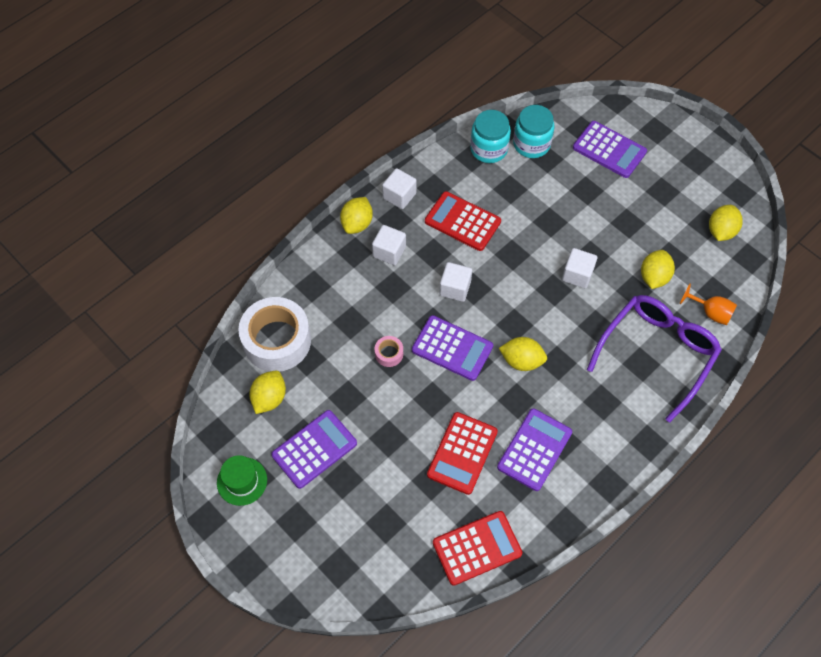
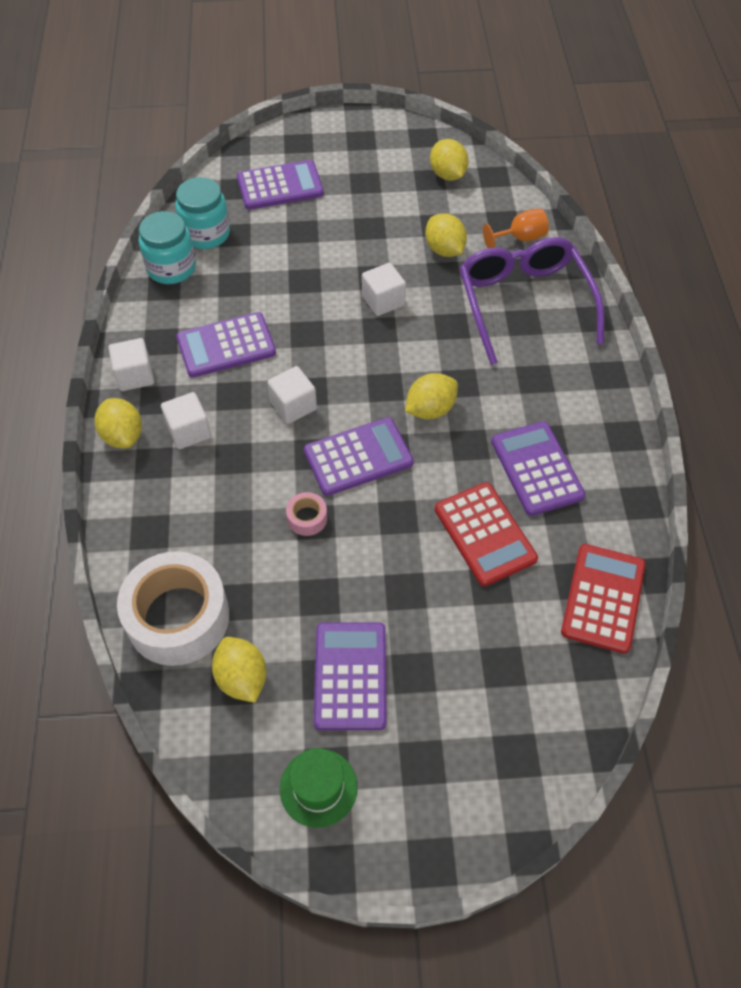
camera: 50 degrees left, 5 degrees down
red calculator [425,191,501,251] -> purple calculator [176,312,276,378]

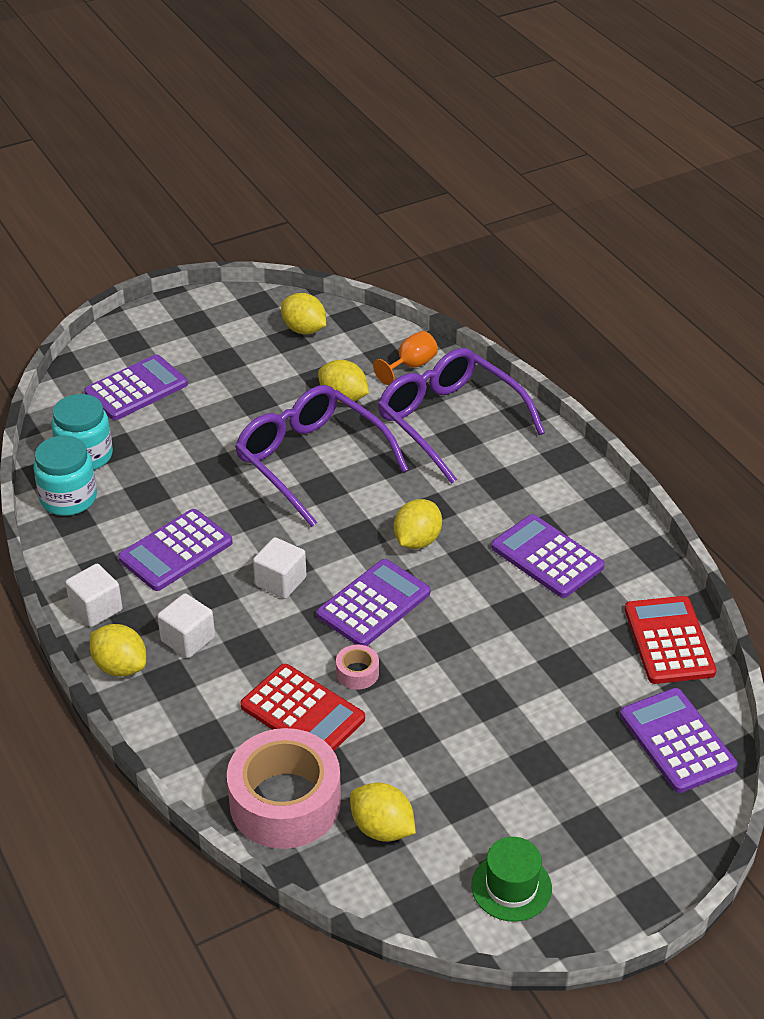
camera: 25 degrees left, 15 degrees down
white tape [117,551,229,666] -> pink tape [227,728,341,849]
purple calculator [314,623,386,730] -> purple calculator moved to [620,688,738,793]
white cube [362,263,406,316] -> purple glasses [235,385,408,527]
red calculator [435,482,538,586] -> red calculator moved to [240,664,365,751]

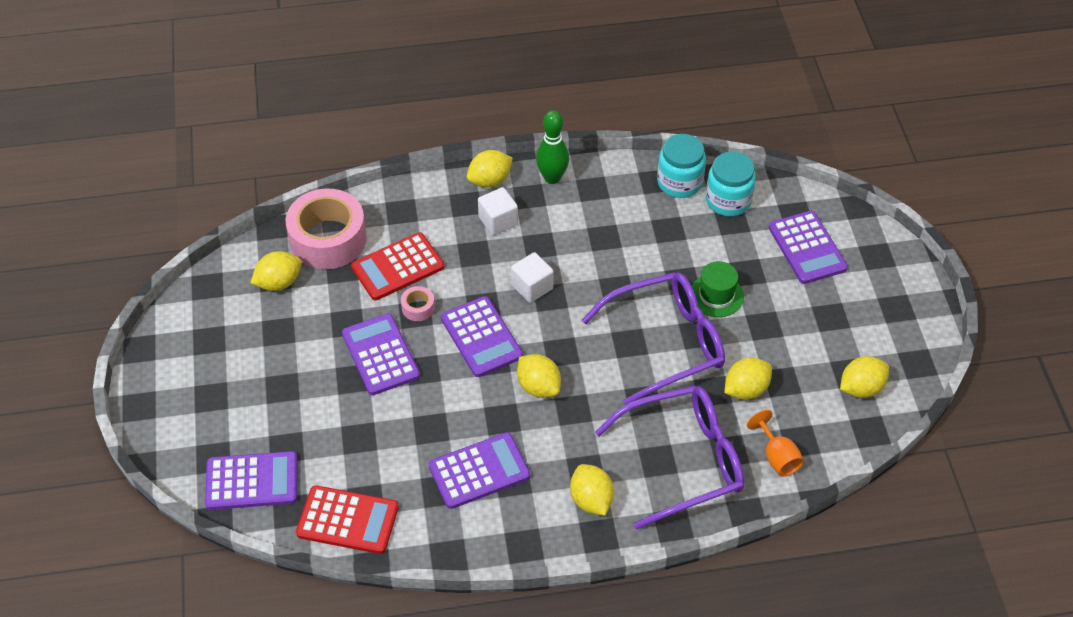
camera: 110 degrees right, 10 degrees up
white cube [65,564,123,627] -> green bowling pin [536,110,569,184]
purple calculator [118,509,233,591] -> purple calculator moved to [342,313,420,395]
green hat [472,837,552,922] -> green hat moved to [692,261,744,317]
none -> yellow lemon [570,464,614,516]

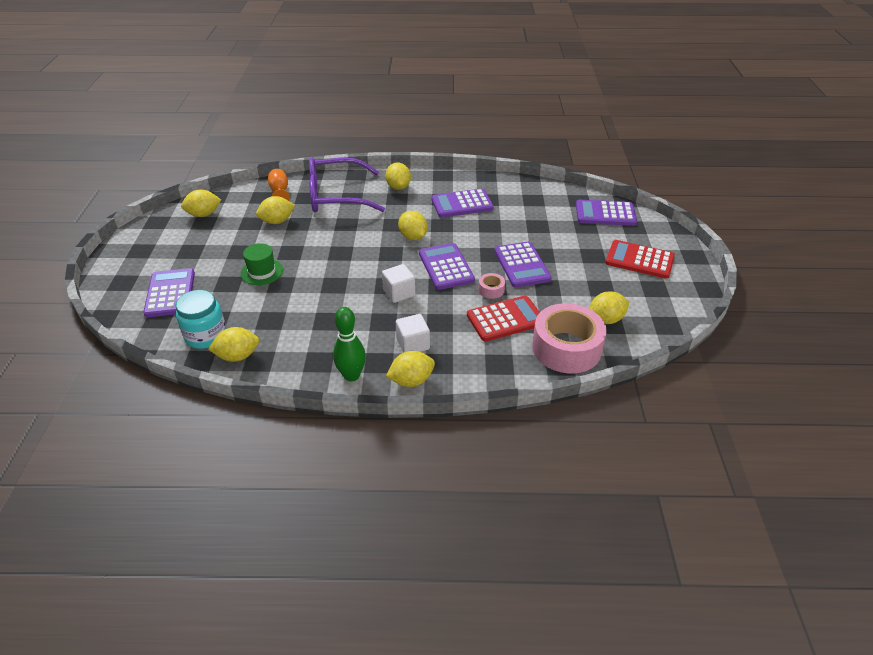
camera: 170 degrees left, 10 degrees down
red calculator [296,485,399,554] -> red calculator moved to [606,240,675,279]
purple glasses [582,272,725,405] -> none
turquoise jar [657,134,706,198] -> yellow lemon [208,327,259,362]

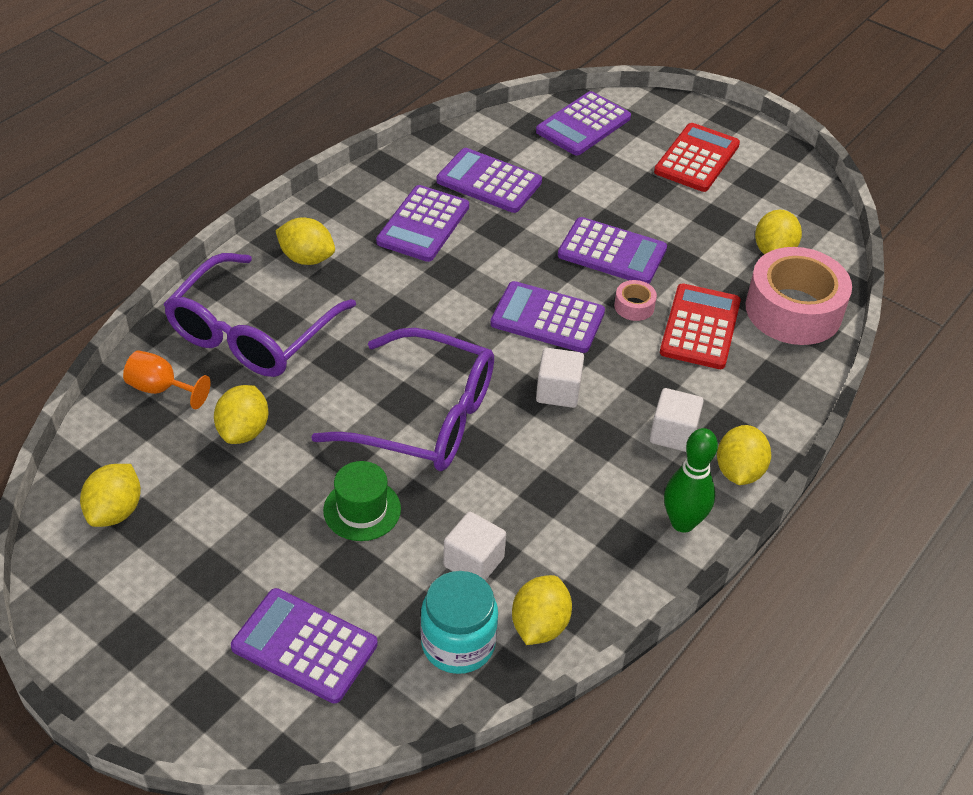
camera: 55 degrees left, 5 degrees up
yellow lemon [398,211,428,240] -> none
red calculator [606,240,675,279] -> red calculator turned 150 degrees clockwise [654,123,740,192]
none -> purple glasses [311,328,494,471]
none -> purple calculator [437,148,542,213]
none -> white cube [443,512,506,581]

